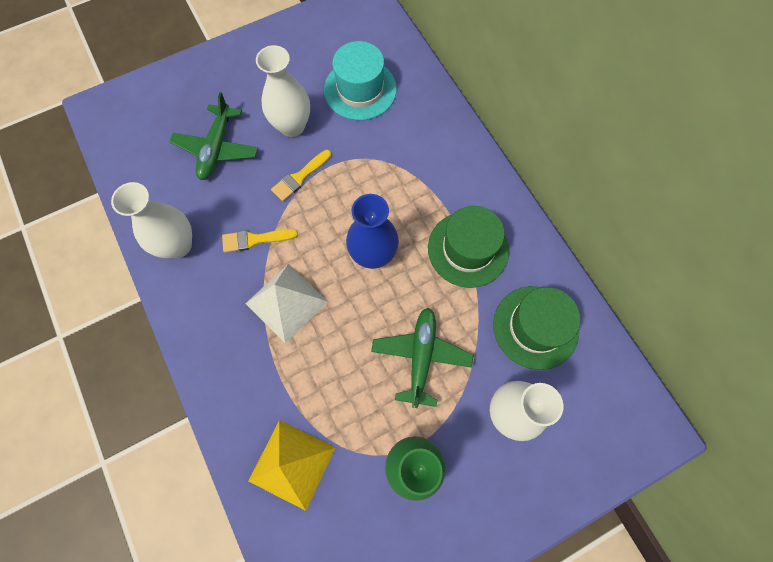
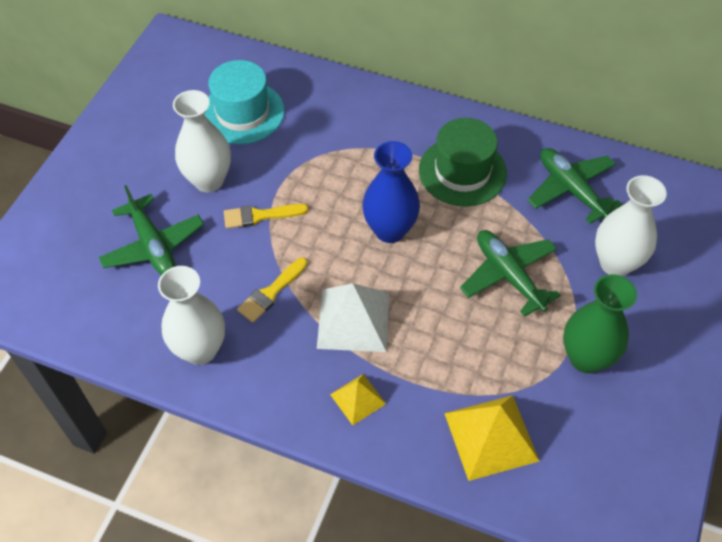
camera: 40 degrees left, 15 degrees down
yellow brush [271,150,331,201] -> yellow brush turned 75 degrees clockwise [224,204,308,228]
green hat [493,286,581,370] -> green plane [528,148,623,224]
none -> yellow pyramid [330,374,386,425]

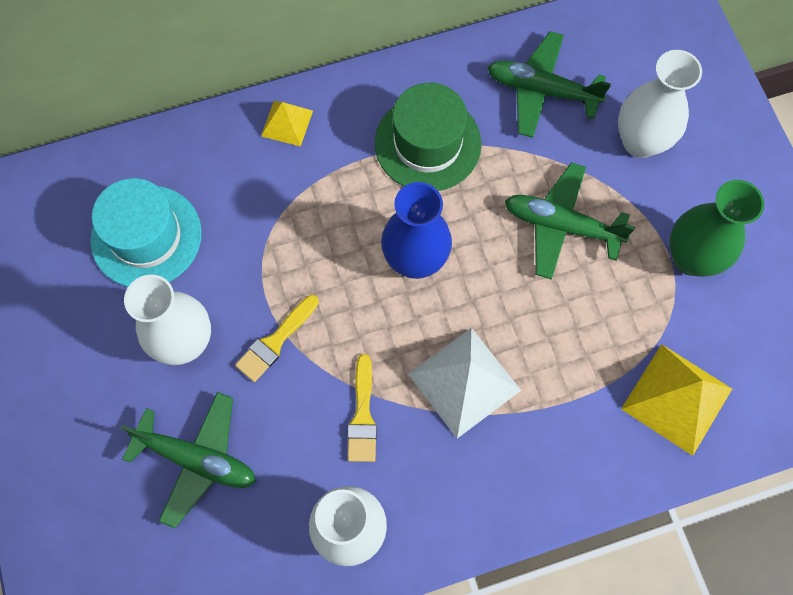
camera: 40 degrees left, 15 degrees up
yellow pyramid [330,374,386,425] -> yellow pyramid moved to [261,101,313,147]

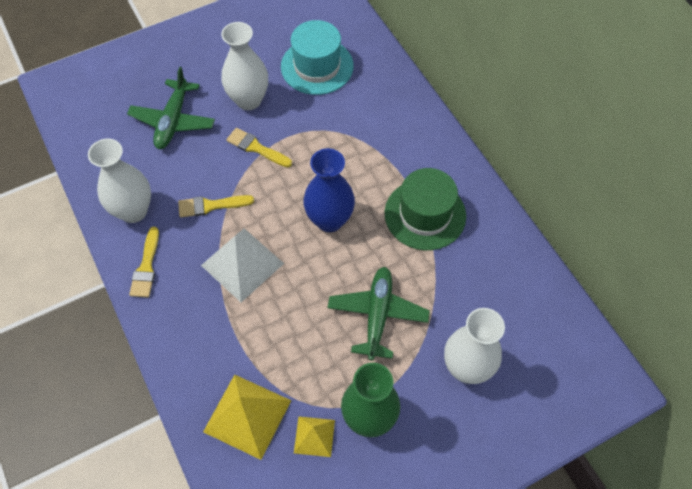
camera: 80 degrees right, 10 degrees down
yellow pyramid [261,101,313,147] -> yellow pyramid moved to [294,416,335,457]
green plane [487,31,611,138] -> none
none -> yellow brush [129,227,159,297]

